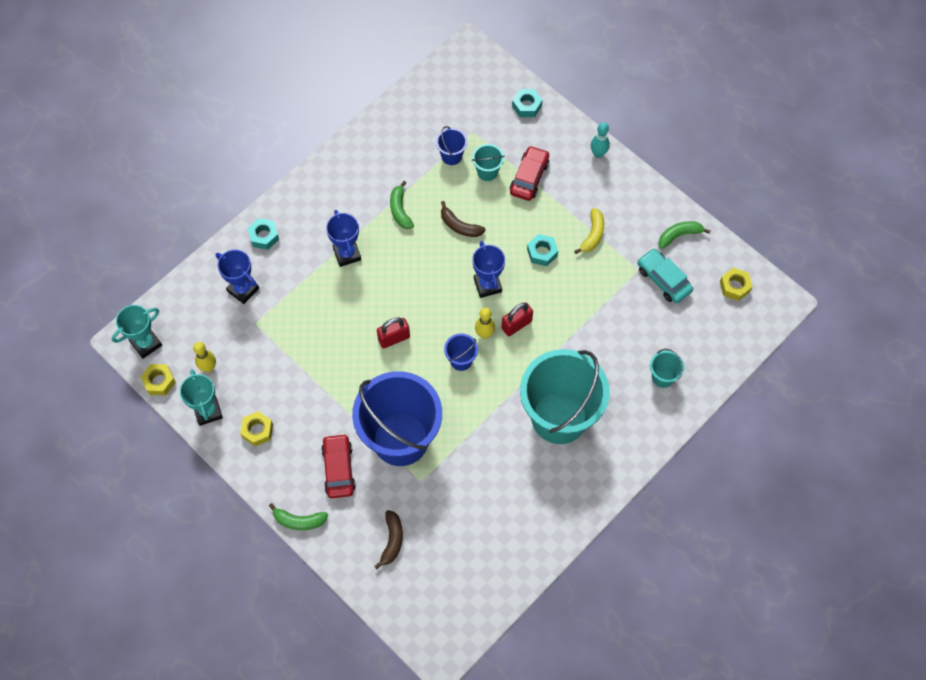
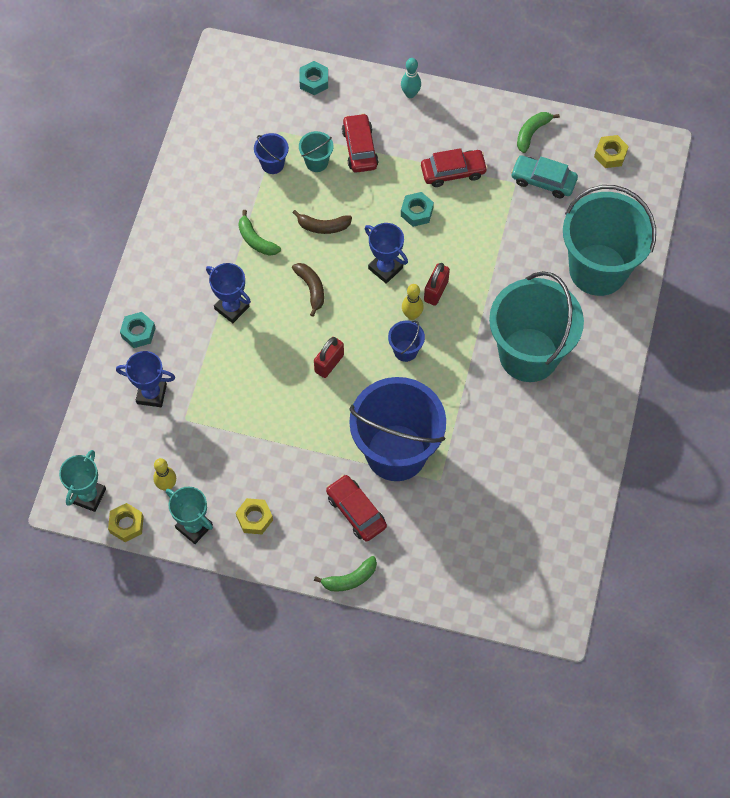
camera: 30 degrees left, 0 degrees up
brown banana [375,510,403,569] -> brown banana moved to [292,263,324,317]
yellow banana [574,208,604,254] -> red car [421,148,488,187]
turquoise bucket [650,349,684,388] -> turquoise bucket [563,185,656,296], size x2.49

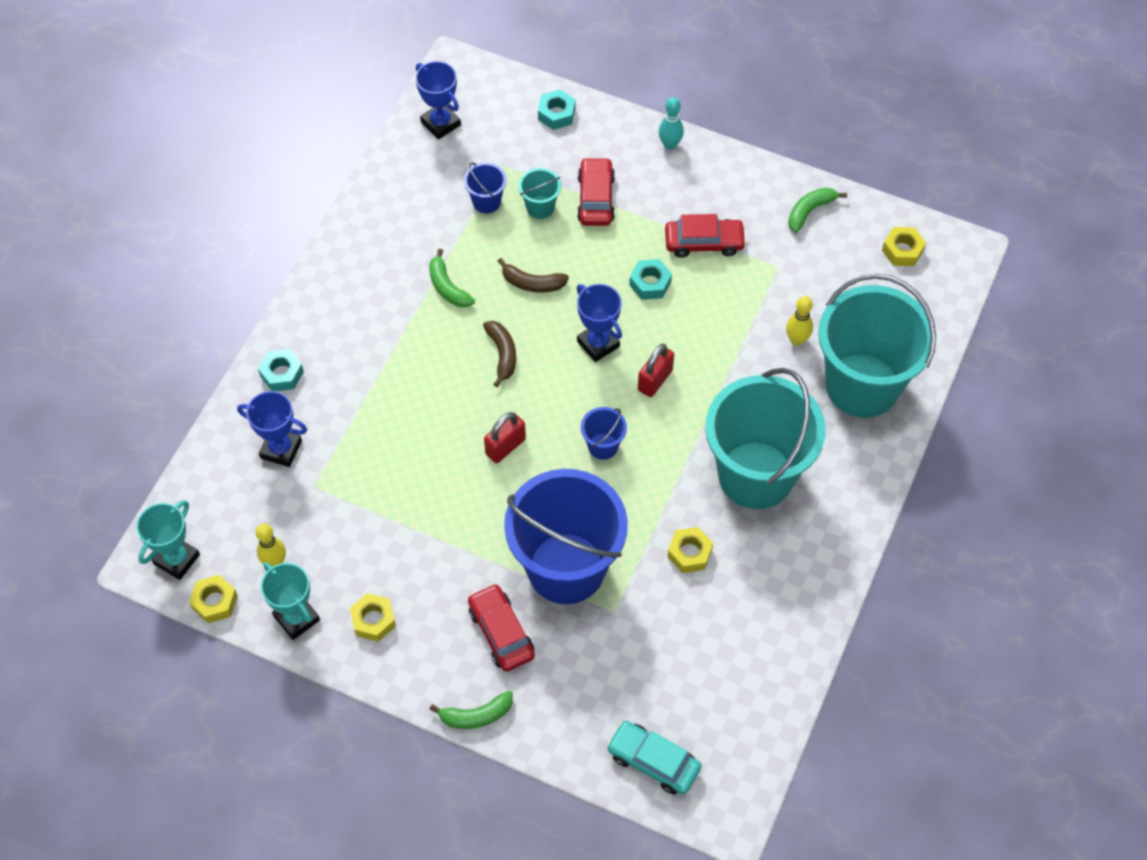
camera: 10 degrees right, 5 degrees down
blue trophy [206,263,251,323] -> blue trophy moved to [415,61,461,140]
yellow bowling pin [402,284,423,320] -> yellow bowling pin moved to [786,296,813,346]
turquoise car [511,155,578,198] -> turquoise car moved to [607,721,702,795]
none -> yellow nut [667,527,713,573]

